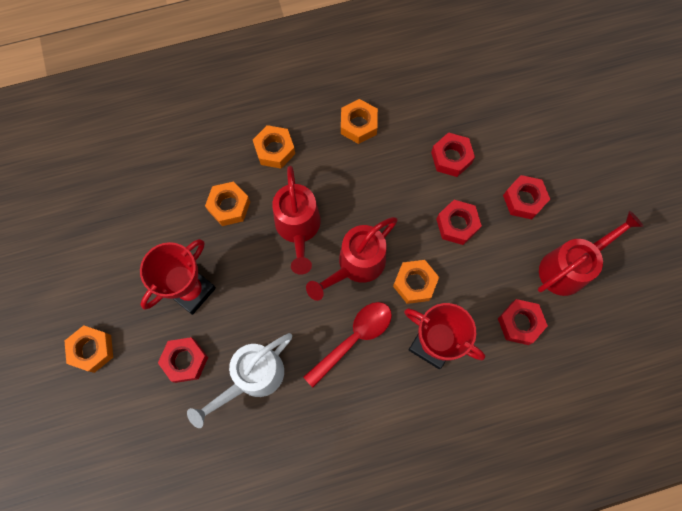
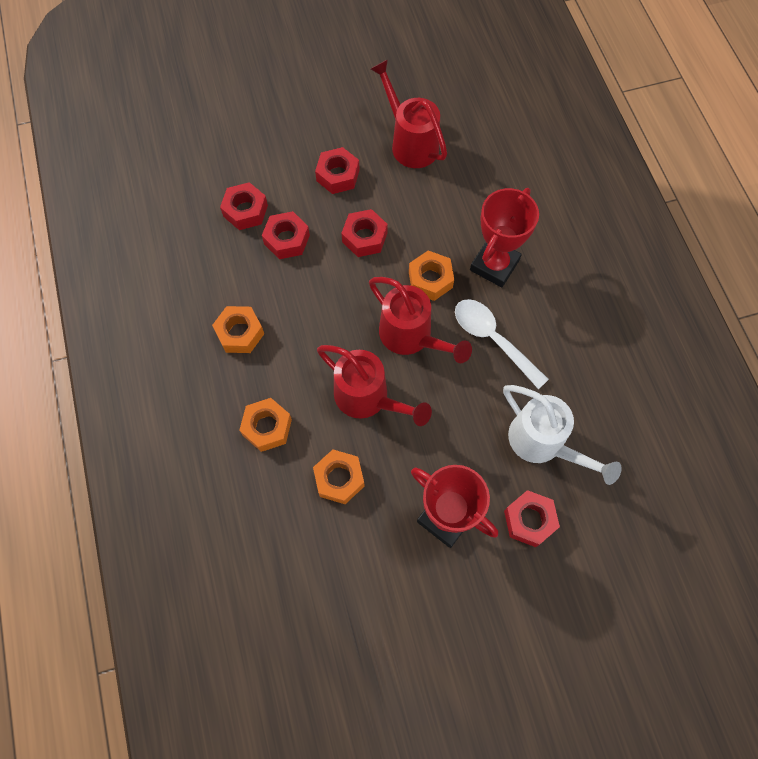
camera: 90 degrees left, 5 degrees down
orange nut [65,325,113,373] -> none
red watering can [272,166,321,275] -> red watering can turned 45 degrees clockwise [317,345,432,426]
red spoon [304,302,392,387] -> white spoon [455,299,549,389]
red nut [498,299,548,345] -> red nut moved to [220,182,268,230]

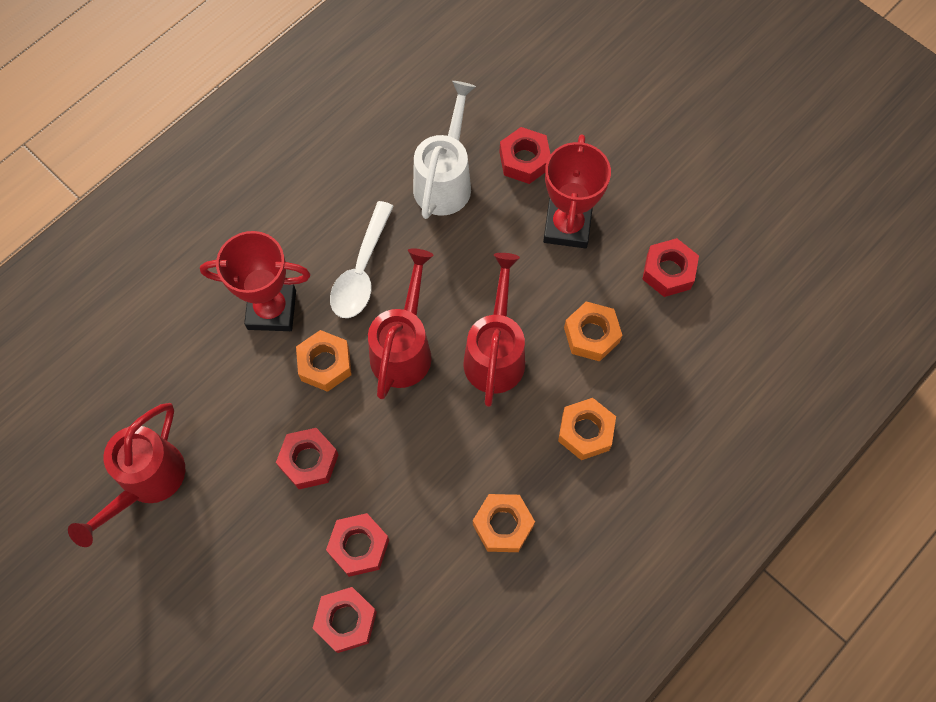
camera: 120 degrees left, 0 degrees up
red nut [315,147,360,194] -> red nut moved to [642,238,699,297]

